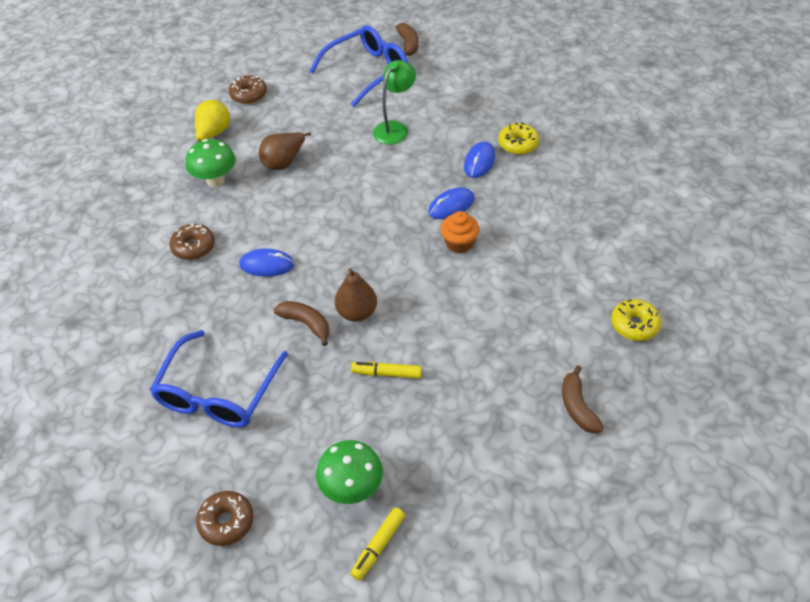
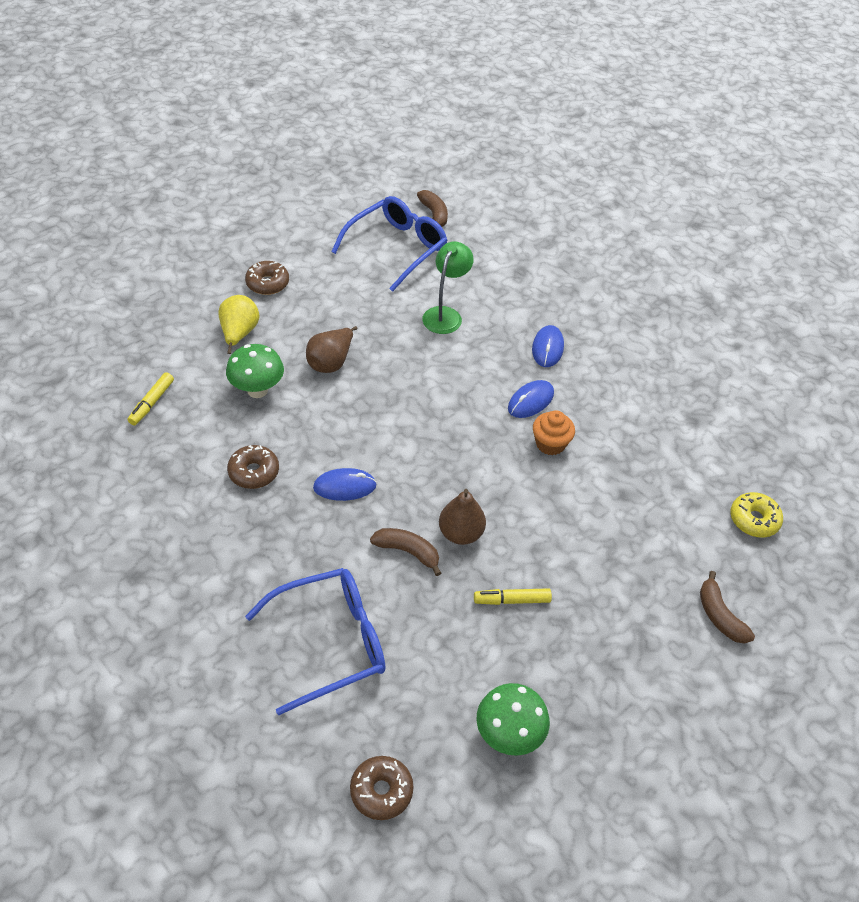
camera: 15 degrees left, 0 degrees up
blue glasses [150,330,288,428] -> blue glasses turned 120 degrees counterclockwise [245,568,386,715]
yellow marker [350,507,405,581] -> yellow marker moved to [127,372,174,425]
yellow donut [499,122,539,155] -> none

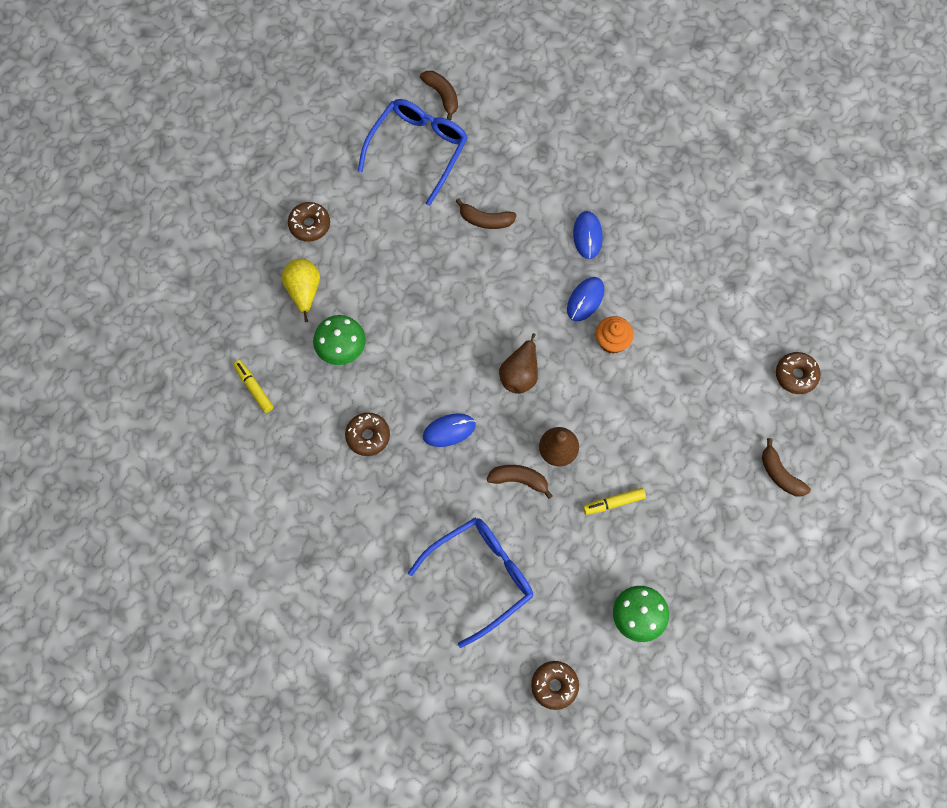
camera: 10 degrees left, 20 degrees up
yellow marker [127,372,174,425] -> yellow marker turned 135 degrees clockwise [233,360,274,413]
brown pear [306,326,357,373] -> brown pear moved to [499,333,538,394]
green lamp [422,241,474,334] -> brown banana [456,198,517,229]
yellow donut [730,492,783,538] -> brown donut [776,352,821,394]

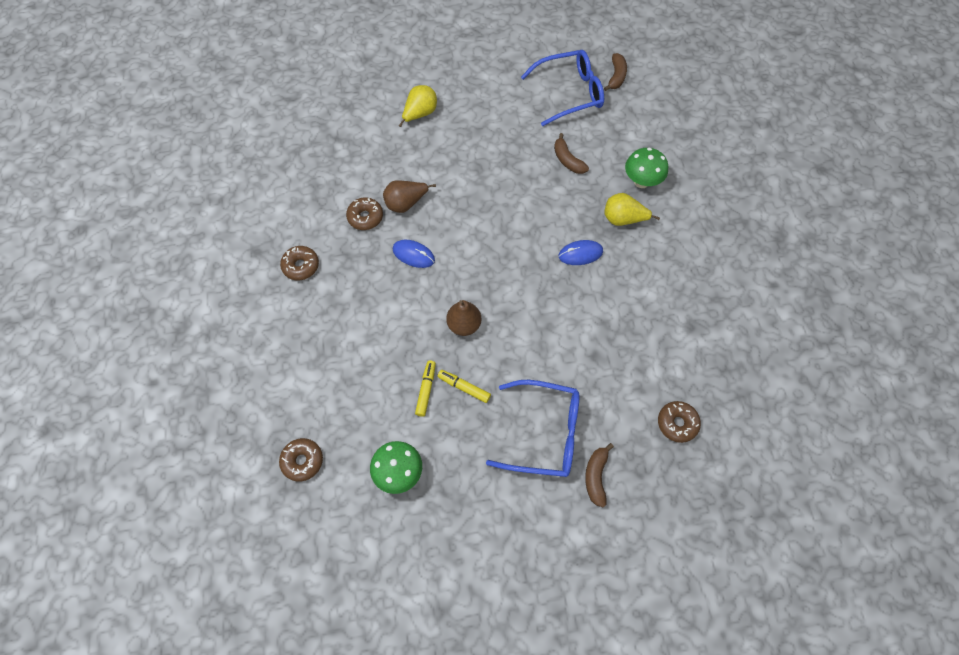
camera: 45 degrees right, 5 degrees down
yellow marker [233,360,274,413] -> yellow marker moved to [415,361,436,417]
brown donut [288,202,330,242] -> brown donut moved to [280,246,319,280]
green mushroom [313,315,366,365] -> green mushroom moved to [625,147,668,188]
blue glasses [408,517,533,648] -> blue glasses moved to [486,380,579,477]
brown banana [487,465,553,499] -> none
brown pear [499,333,538,394] -> brown pear moved to [383,180,436,213]
blue mouse [573,211,603,259] -> yellow pear [604,193,660,226]
orange cupcake [596,316,634,354] -> none

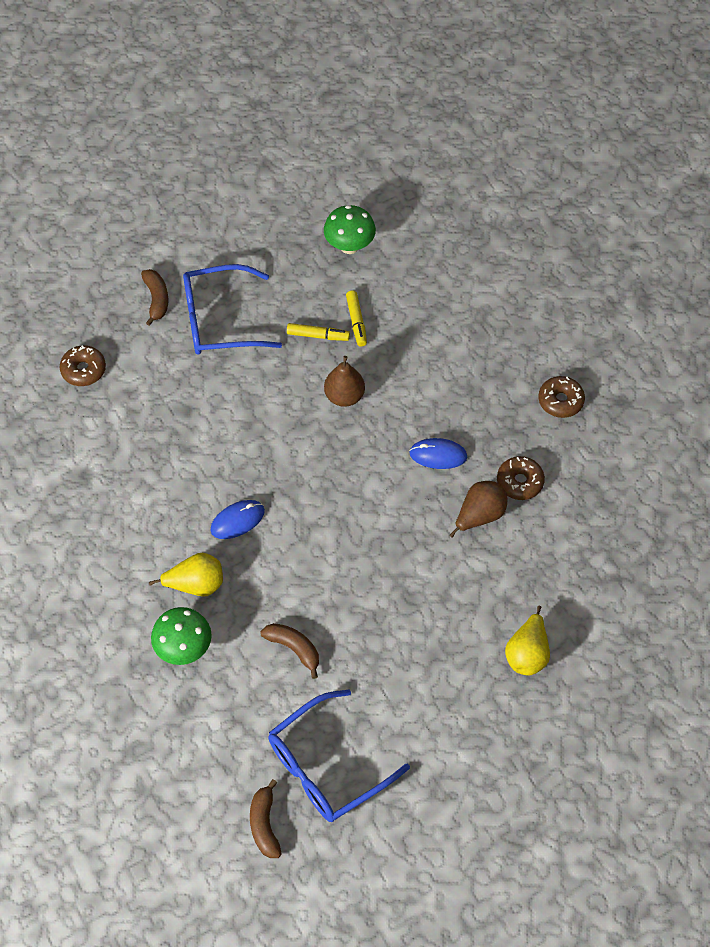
camera: 160 degrees right, 5 degrees down
brown donut [279,438,323,482] -> none

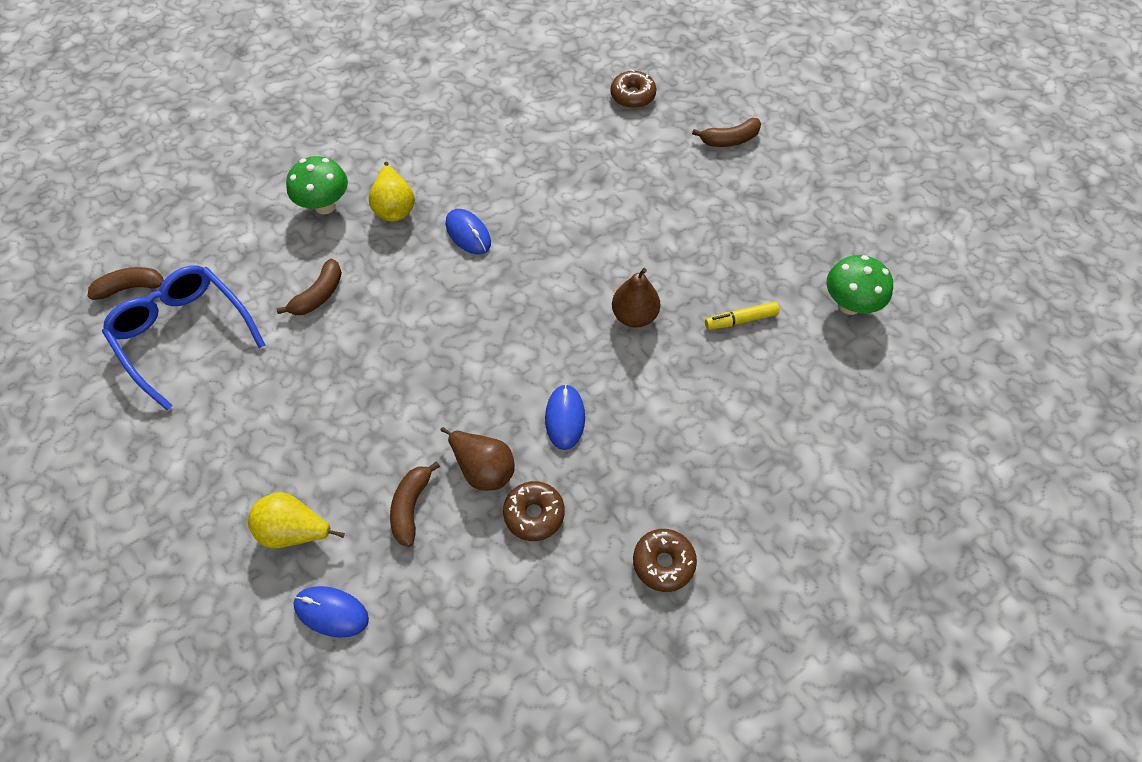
camera: 85 degrees right, 0 degrees up
blue glasses [183,264,282,355] -> none
yellow marker [287,323,350,341] -> none
none -> blue mouse [293,586,369,638]
none -> brown banana [390,461,440,547]

